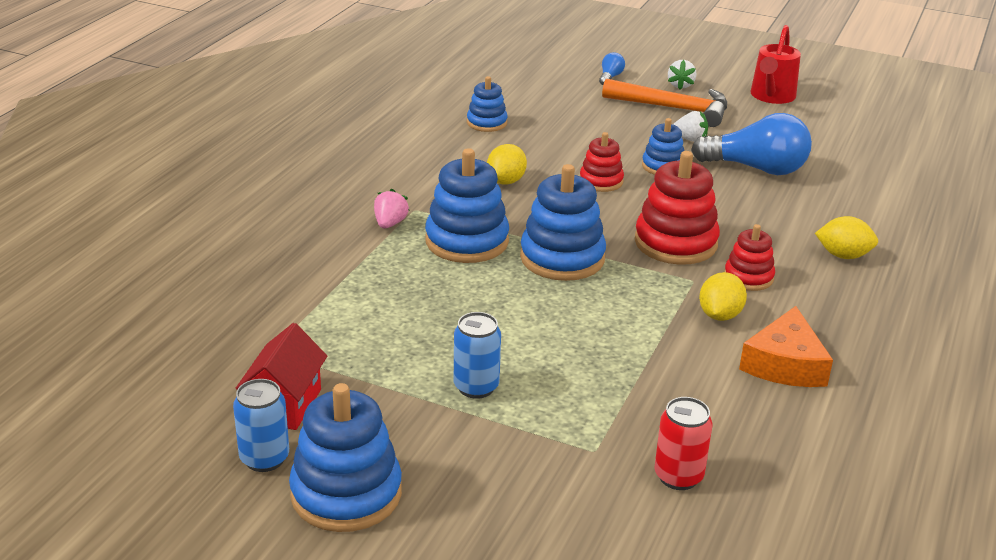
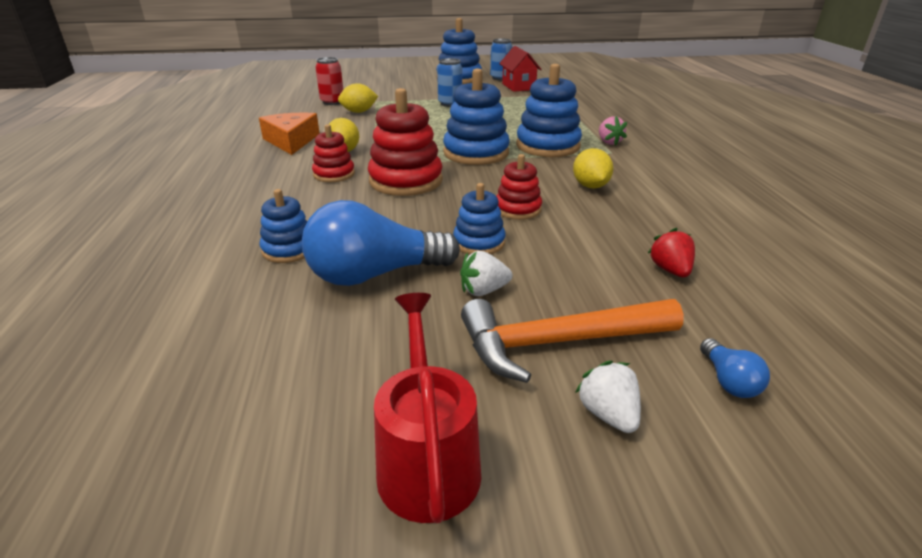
camera: 150 degrees right, 0 degrees up
blue stacking toy [467,76,508,132] -> blue stacking toy moved to [259,189,307,263]
yellow lemon [815,216,878,259] -> yellow lemon moved to [338,83,378,113]
none -> red strawberry [648,228,695,277]

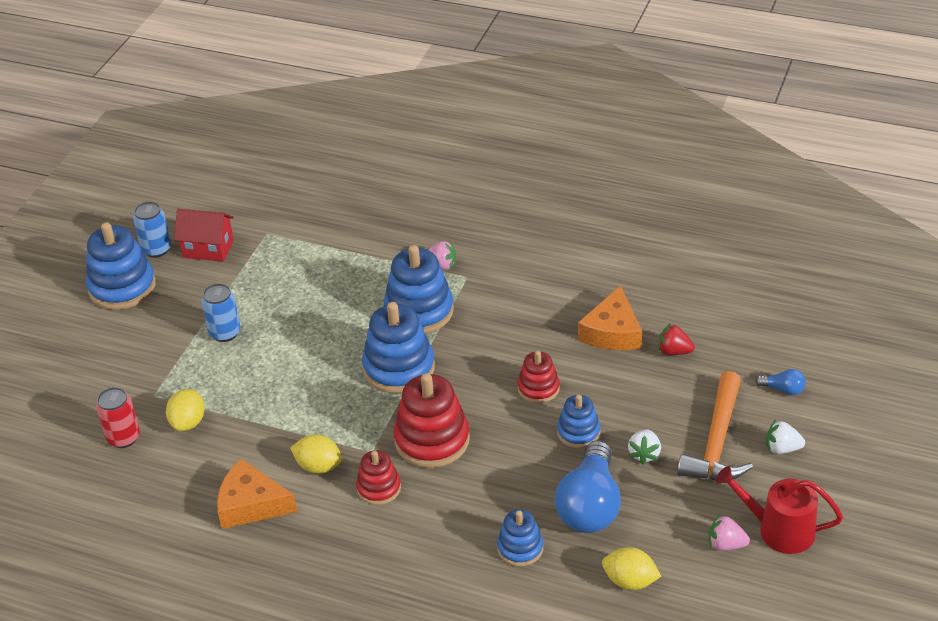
camera: 60 degrees left, 10 degrees up
yellow lemon [573,148,613,188] -> yellow lemon moved to [602,547,661,590]
none -> orange cheese [578,285,642,350]
none -> pink strawberry [709,515,750,551]

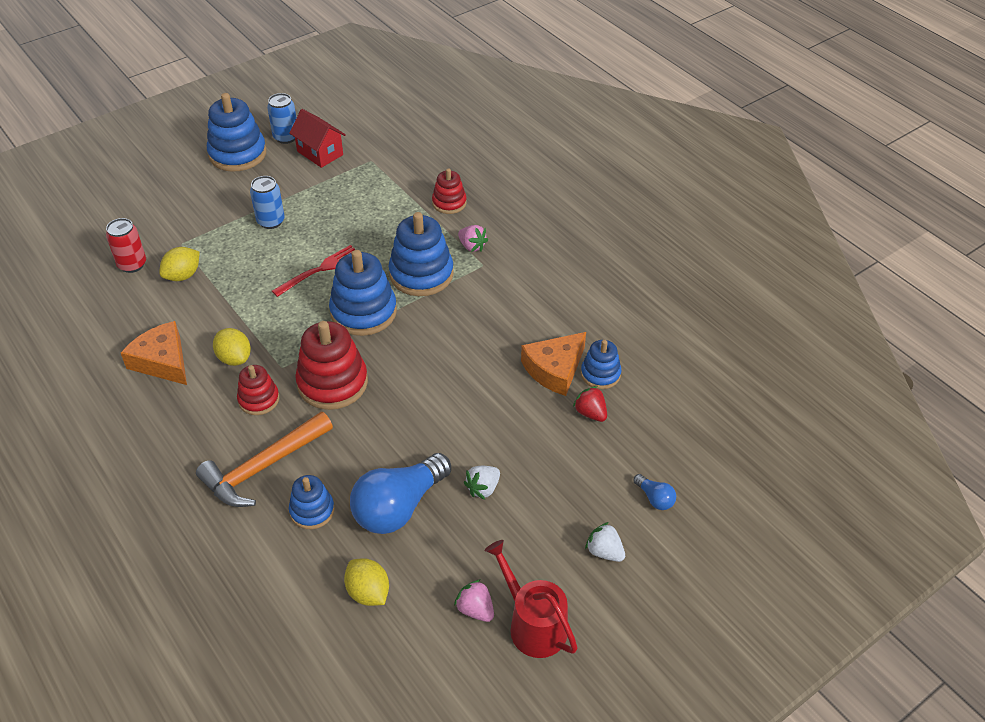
camera: 30 degrees right, 5 degrees up
red stacking toy [517,351,560,403] -> red stacking toy moved to [432,168,467,214]
blue stacking toy [557,395,600,448] -> blue stacking toy moved to [581,340,622,389]
orange hammer [677,371,753,480] -> orange hammer moved to [196,411,333,507]
none -> red fork [272,245,355,297]

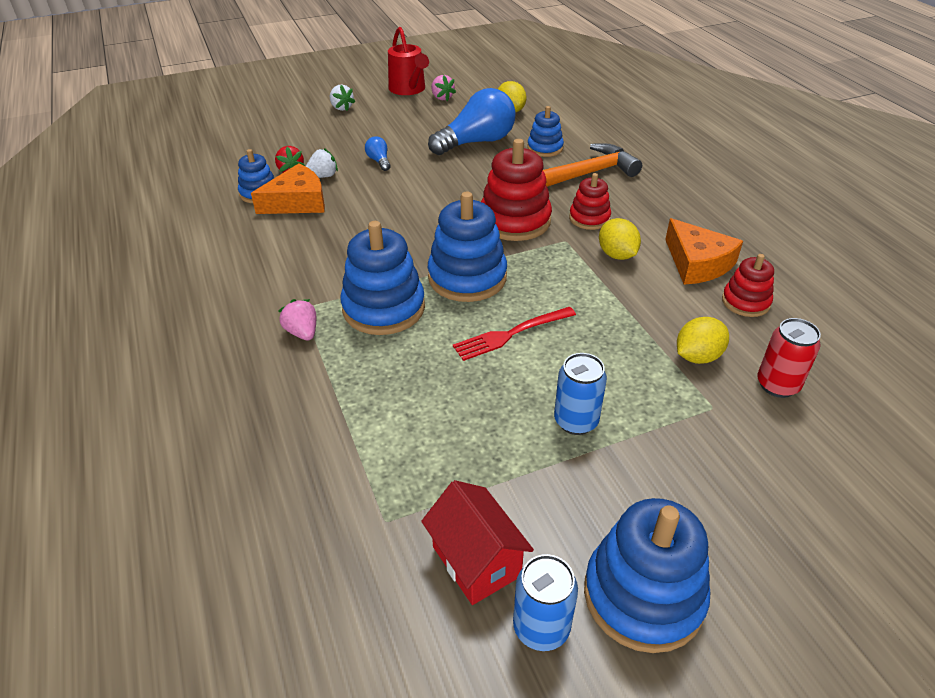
camera: 165 degrees left, 5 degrees down
red stacking toy [432,168,467,214] -> red stacking toy moved to [722,254,774,317]
white strawberry [464,466,500,500] -> white strawberry moved to [306,148,338,178]
blue light bulb [633,474,676,510] -> blue light bulb moved to [365,136,391,171]

